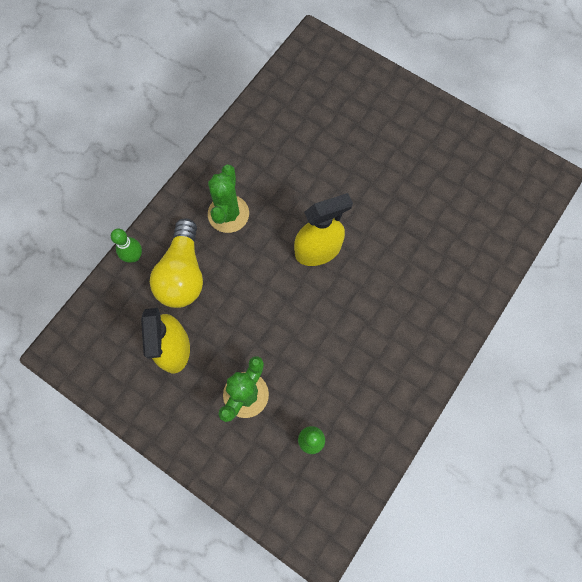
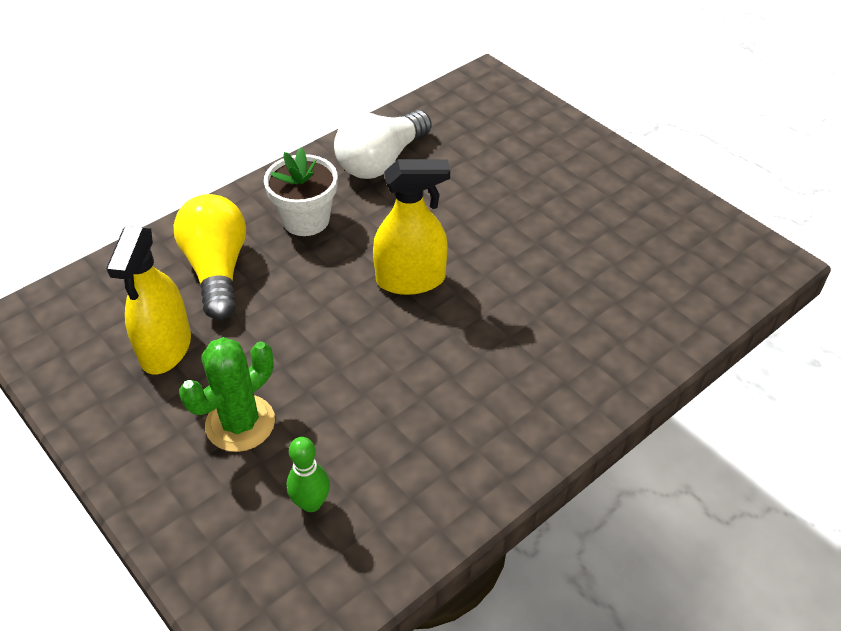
camera: 15 degrees right, 25 degrees down
green bowling pin [111,229,142,263] -> none
yellow light bulb [150,218,203,308] -> yellow light bulb turned 150 degrees clockwise [174,194,246,320]
green cactus [208,165,249,233] -> white flower pot [264,147,338,236]
none -> white light bulb [334,110,432,179]

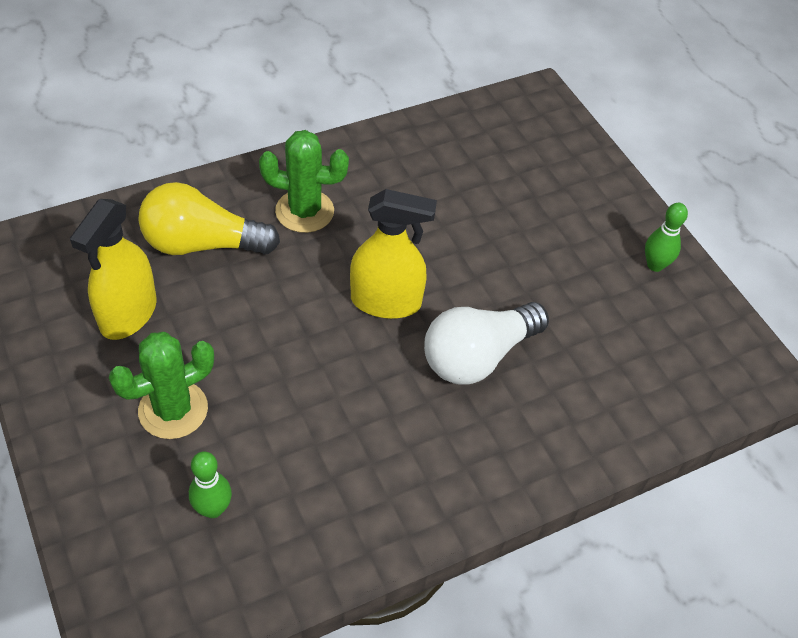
camera: 10 degrees right, 5 degrees up
yellow light bulb [174,194,246,320] -> yellow light bulb turned 90 degrees counterclockwise [138,182,280,255]
white flower pot [264,147,338,236] -> green cactus [259,130,349,233]
white light bulb [334,110,432,179] -> white light bulb moved to [424,302,549,385]
none -> green bowling pin [645,203,688,272]

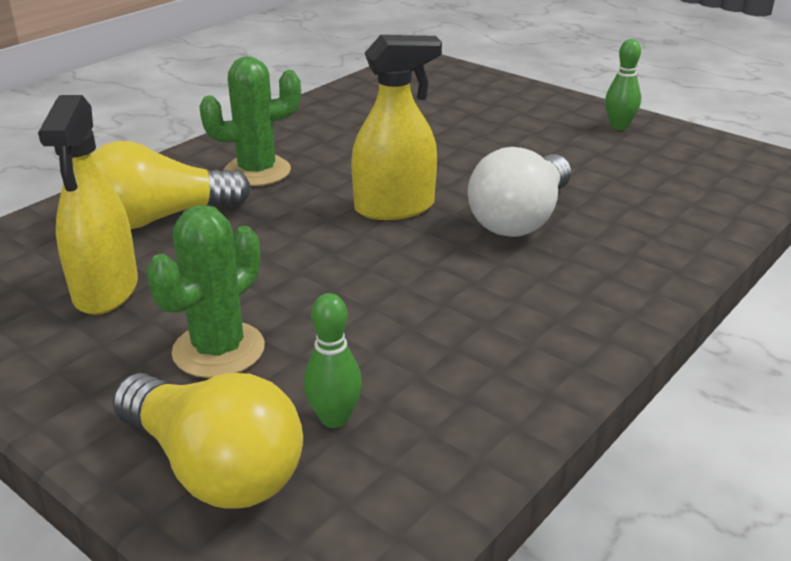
camera: 20 degrees left, 20 degrees down
none -> yellow light bulb [112,373,303,509]

